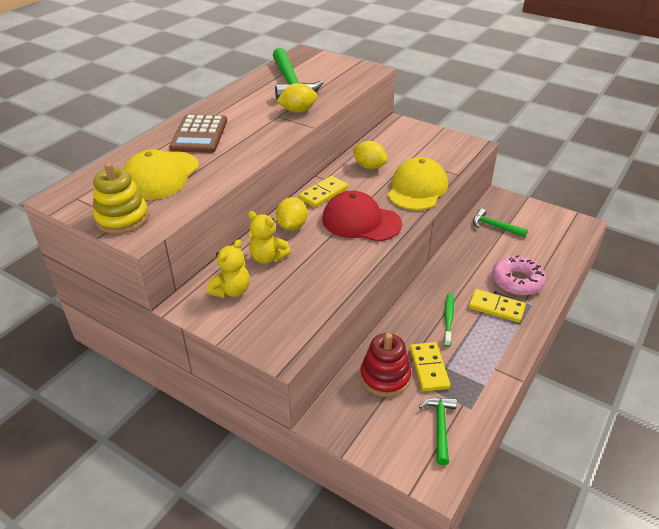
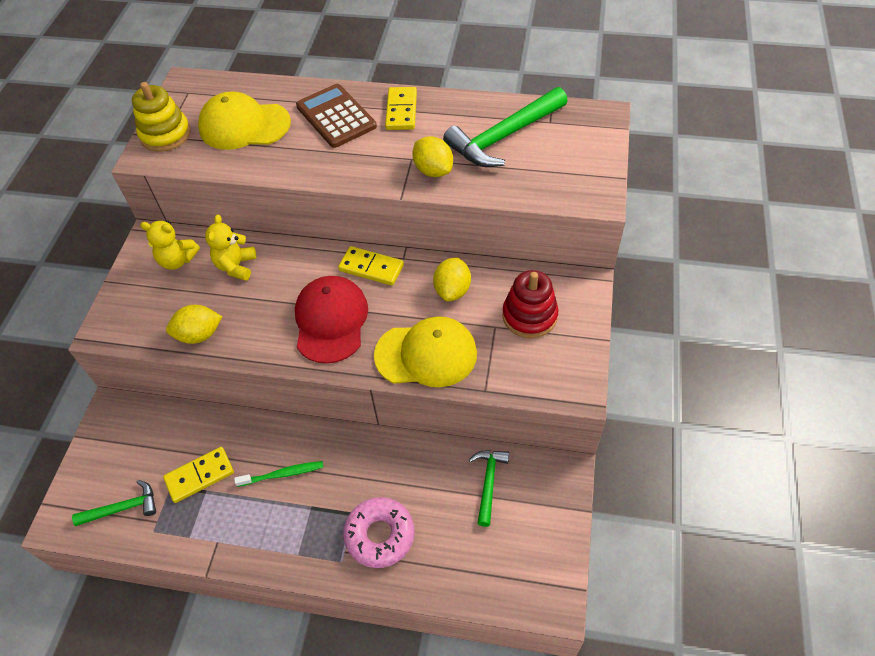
camera: 70 degrees right, 15 degrees up
brown calculator [169,114,227,153] -> brown calculator turned 75 degrees clockwise [296,84,377,148]
yellow lemon [276,197,307,231] -> yellow lemon moved to [166,305,223,344]
red stacking toy [360,333,411,397] -> red stacking toy moved to [502,270,558,338]
yellow domino [469,289,526,323] -> yellow domino moved to [385,87,417,130]

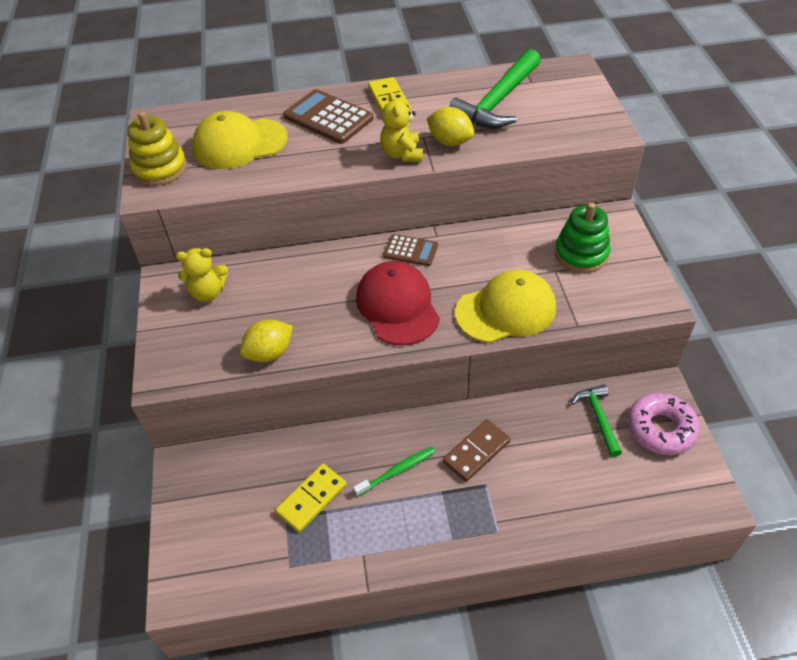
camera: 20 degrees left, 5 degrees down
green hammer [72,480,156,526] -> none
yellow teddy bear [205,214,256,281] -> yellow teddy bear moved to [380,92,423,161]
yellow domino [338,246,404,286] -> brown calculator [383,234,438,266]
pink donut [343,497,414,568] -> pink donut moved to [627,393,700,455]
yellow lemon [433,257,471,301] -> none
red stacking toy [502,270,558,338] -> green stacking toy [555,203,611,273]
none -> brown domino [443,419,510,482]

